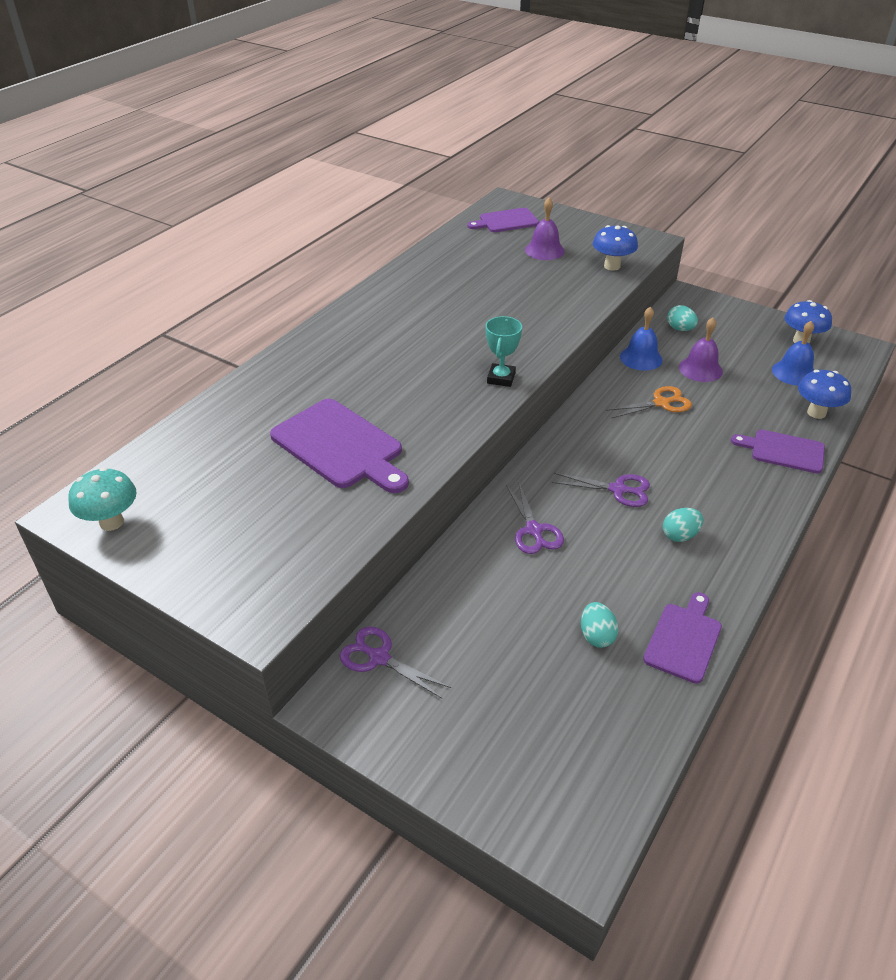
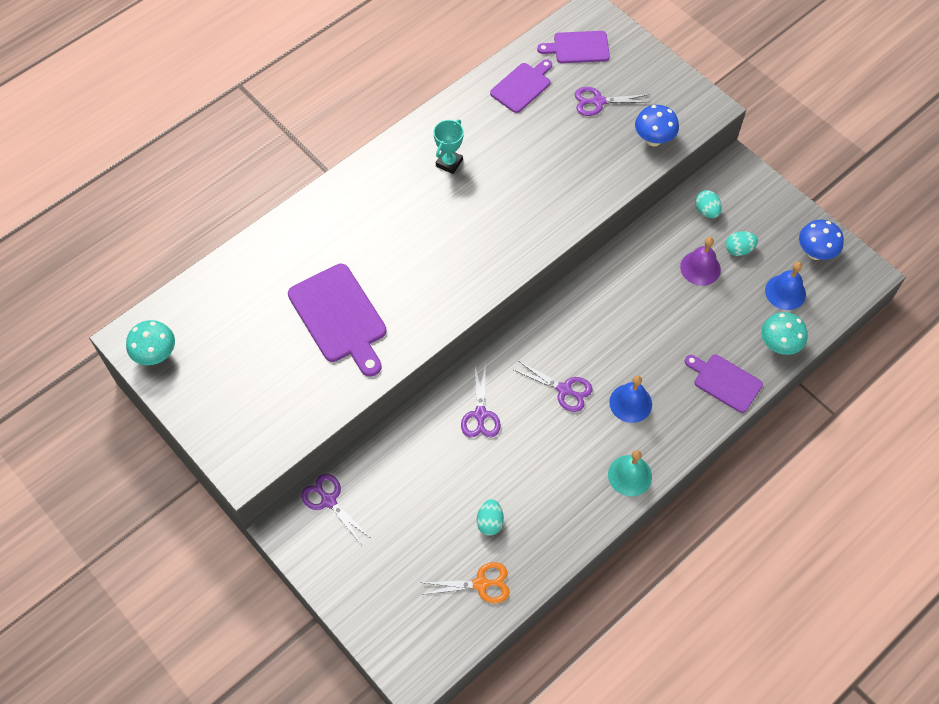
camera: 15 degrees right, 20 degrees up
turquoise trophy [486,316,522,387] -> turquoise trophy moved to [433,120,464,174]
purple bell [525,198,565,260] -> purple scissors [575,87,650,116]
orange scissors [606,386,692,419] -> orange scissors moved to [421,562,510,603]
blue bell [620,306,663,371] -> blue bell moved to [609,376,652,423]
purple cutting board [643,592,722,684] -> purple cutting board moved to [490,59,552,113]
turquoise egg [663,508,703,542] -> turquoise egg moved to [725,231,758,256]
blue mushroom [798,370,851,419] -> turquoise mushroom [761,312,808,355]
none -> turquoise bell [608,450,652,496]

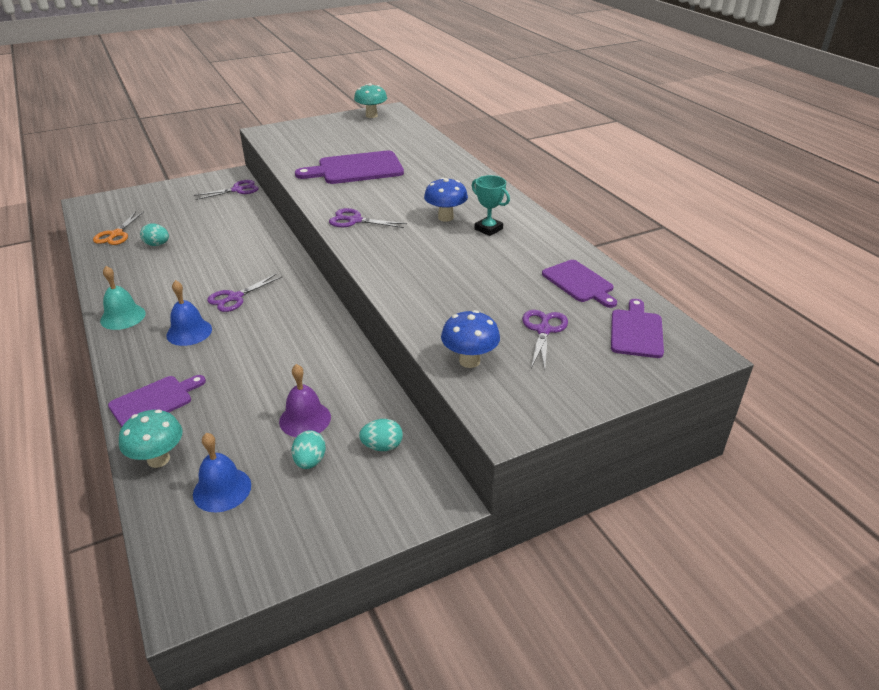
camera: 105 degrees right, 25 degrees down
purple scissors [461,364,501,437] -> purple scissors moved to [329,208,407,228]
blue mushroom [799,220,844,260] -> blue mushroom moved to [424,178,468,222]

